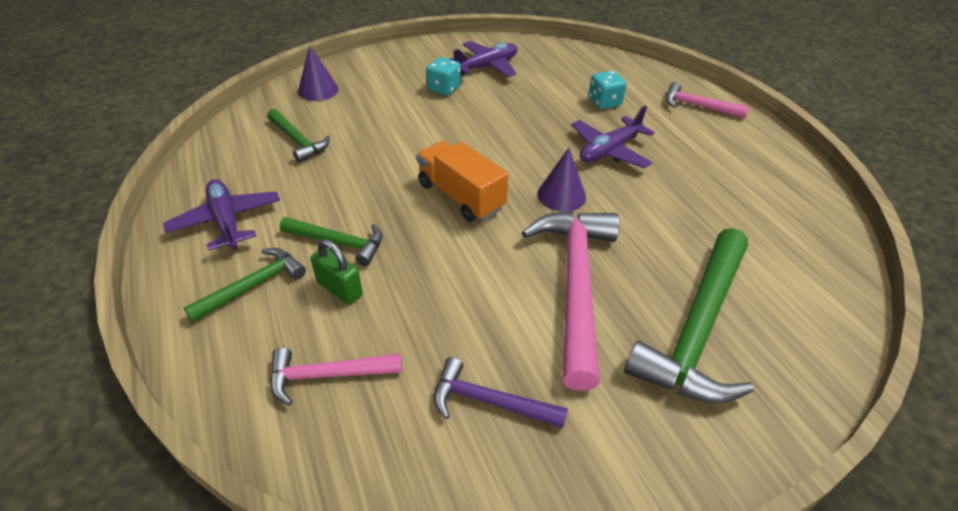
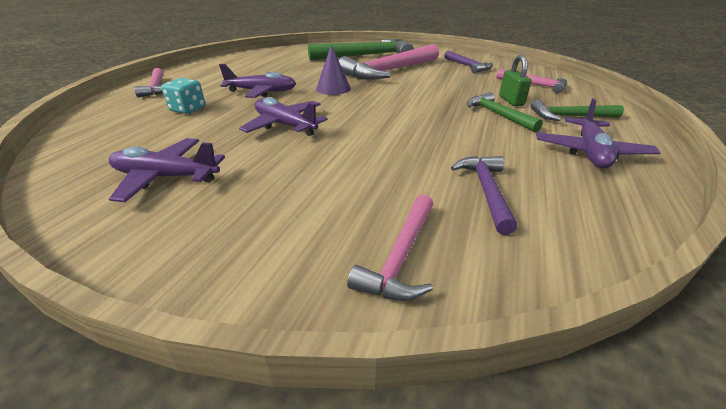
camera: 135 degrees left, 10 degrees down
green hammer [267,109,330,163] -> purple hammer [451,156,518,235]
purple cone [298,45,339,101] -> pink hammer [347,194,433,301]
orange truck [417,141,509,222] -> none
turquoise dice [426,57,461,96] -> none
none -> purple plane [239,97,328,136]

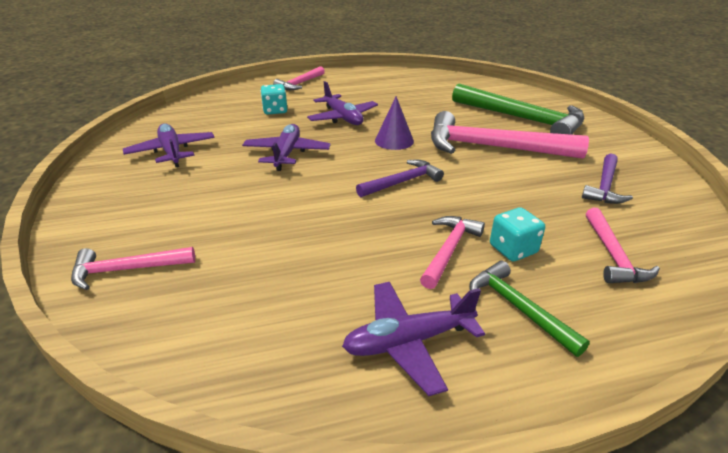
camera: 55 degrees right, 0 degrees up
purple hammer [451,156,518,235] -> purple hammer moved to [356,160,444,197]
green hammer [467,92,543,132] -> pink hammer [420,216,485,289]
green padlock [499,55,531,106] -> turquoise dice [490,207,545,262]

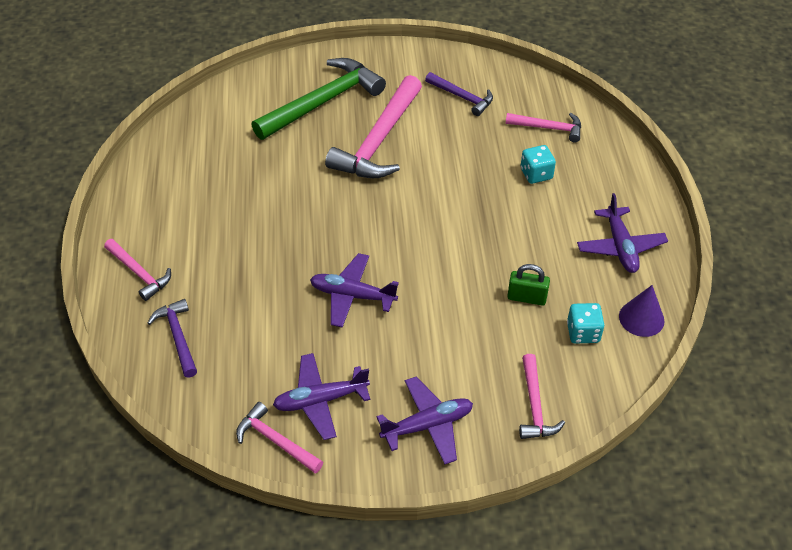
camera: 80 degrees left, 15 degrees up
turquoise dice [261,84,287,115] -> turquoise dice moved to [567,303,605,344]
purple plane [307,81,378,125] -> purple plane moved to [376,377,473,464]
purple hammer [356,160,444,197] -> purple hammer moved to [148,299,197,378]
purple cone [375,96,414,150] -> purple cone moved to [619,285,665,337]
pink hammer [420,216,485,289] -> pink hammer moved to [236,402,323,474]
green hammer [469,261,590,357] -> none
none -> green padlock [508,264,550,306]

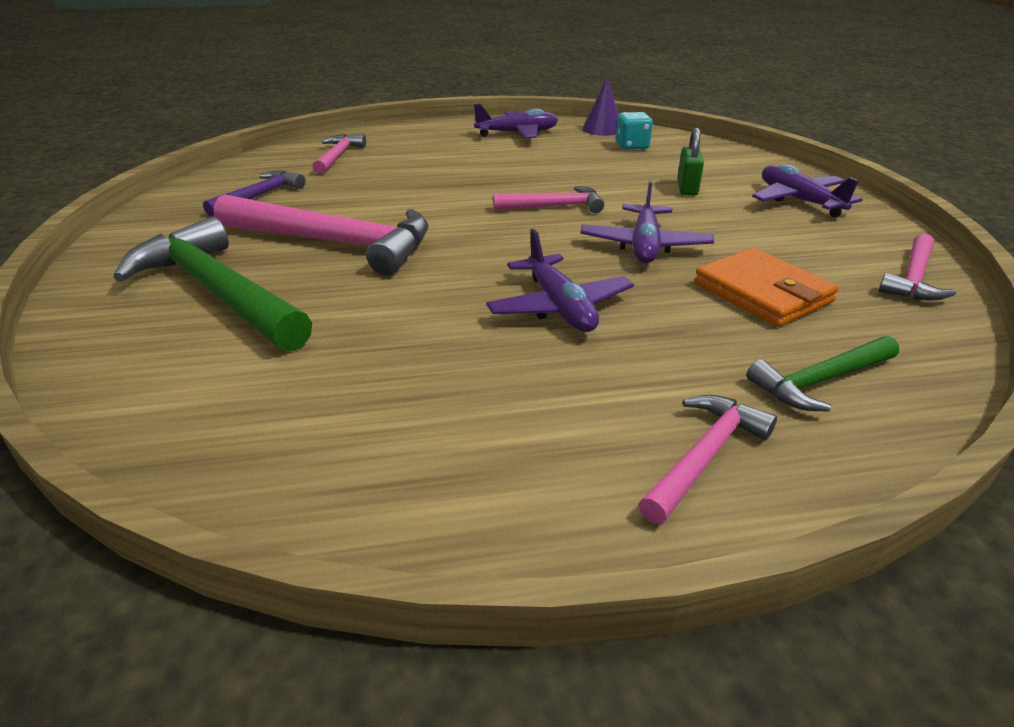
camera: 95 degrees left, 15 degrees down
purple hammer [148,299,197,378] -> green hammer [747,336,899,412]
purple plane [273,353,371,440] -> purple plane moved to [486,229,634,332]
green padlock [508,264,550,306] -> green padlock moved to [677,128,704,196]
pink hammer [519,354,565,439] -> pink hammer moved to [493,186,604,213]
turquoise dice [521,145,556,184] -> none
none -> orange wallet [694,248,839,327]

